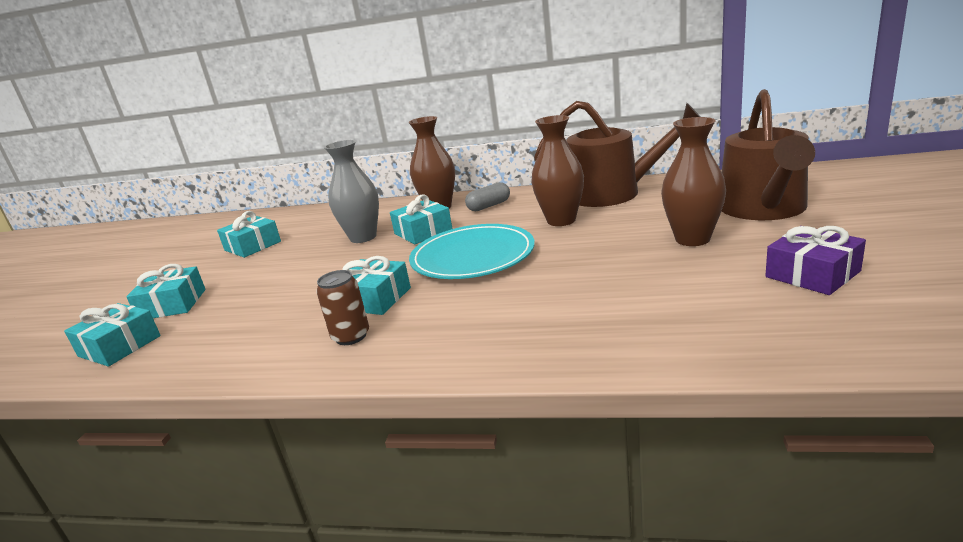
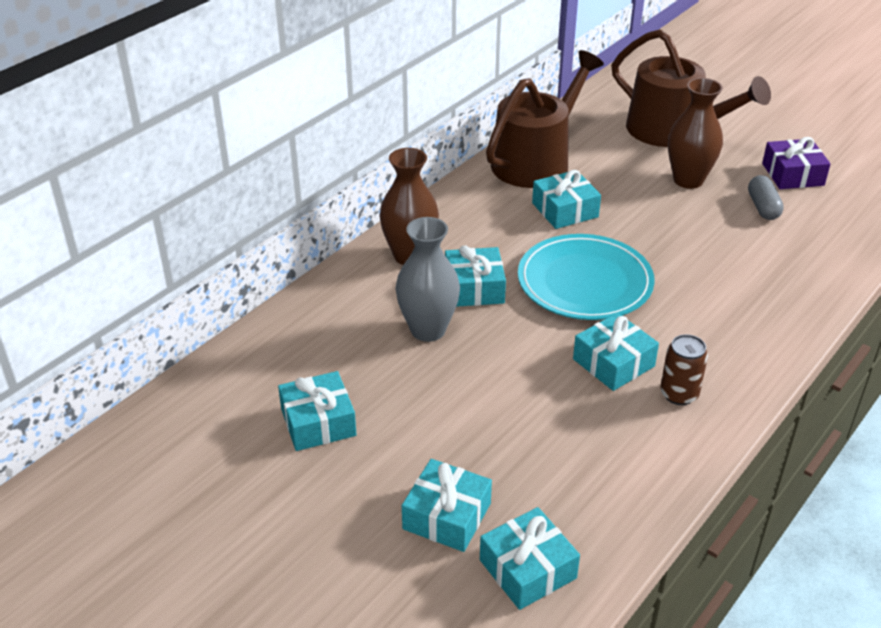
camera: 65 degrees left, 15 degrees up
grey capsule [465,182,510,211] -> grey capsule moved to [748,175,784,220]
brown vase [531,115,584,226] -> turquoise gift [532,170,601,229]

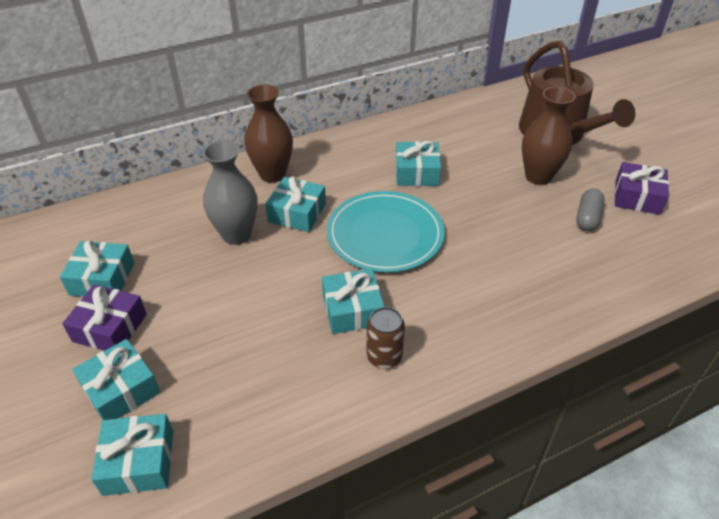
camera: 25 degrees right, 5 degrees up
brown watering can [486,50,604,188] -> none
none -> purple gift [62,284,147,351]

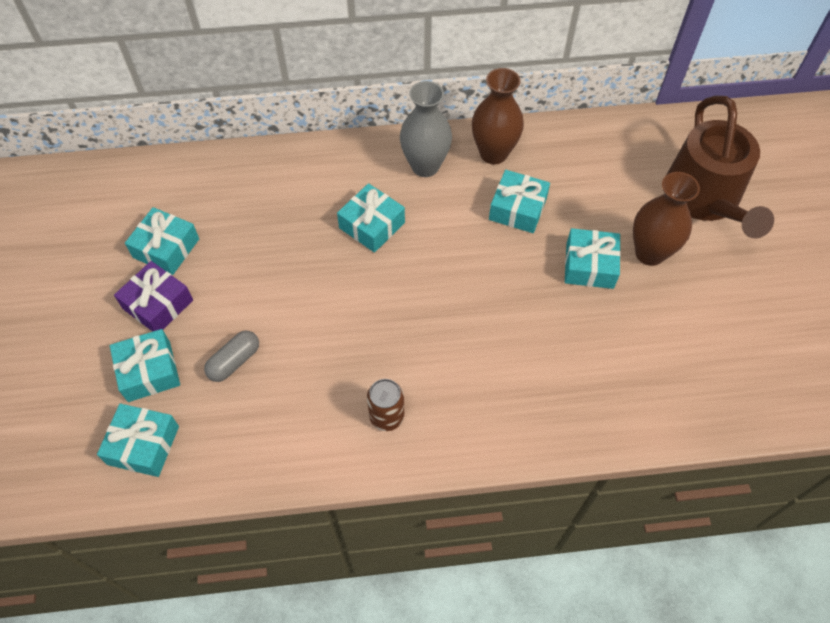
camera: 20 degrees right, 15 degrees up
grey vase [203,141,258,245] -> grey vase moved to [400,81,452,177]
brown vase [244,85,293,183] -> brown vase moved to [472,68,524,164]
turquoise gift [322,269,385,334] -> turquoise gift moved to [565,228,621,289]
turquoise plate [327,191,444,273] -> none
grey capsule [576,189,605,231] -> grey capsule moved to [204,331,259,382]
purple gift [615,162,669,215] -> none

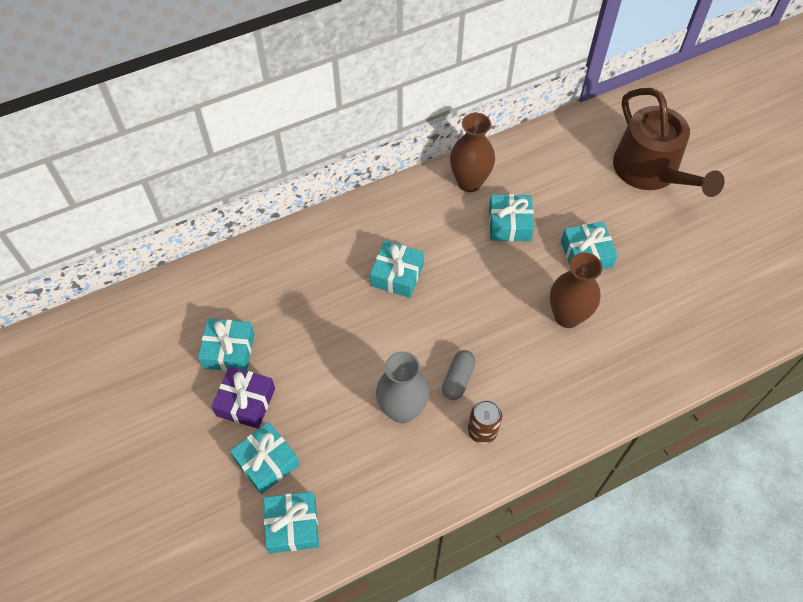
camera: 20 degrees left, 0 degrees up
grey capsule [204,331,259,382] -> grey capsule moved to [442,350,475,400]
grey vase [400,81,452,177] -> grey vase moved to [376,351,429,423]
brown vase [633,172,700,266] -> brown vase moved to [550,252,602,328]

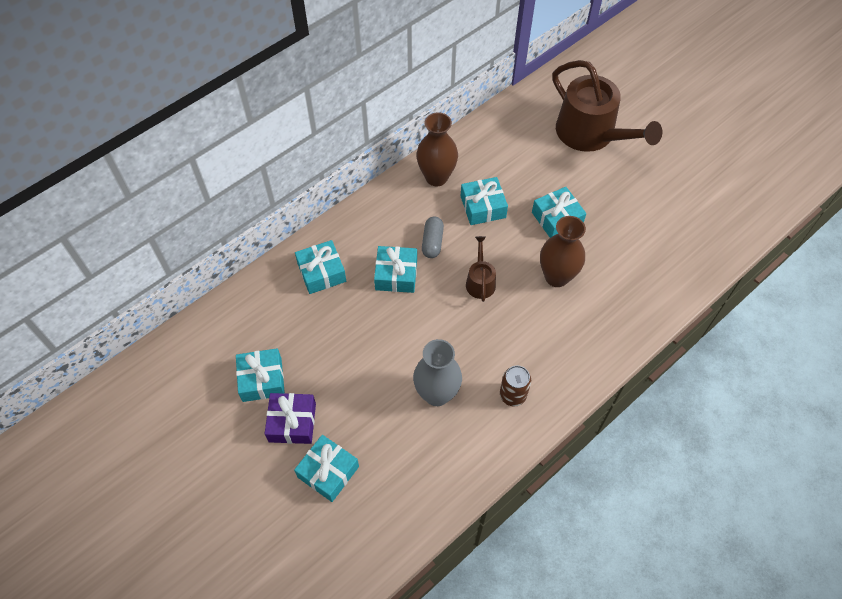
camera: 15 degrees left, 0 degrees up
turquoise gift [264,492,319,553] -> turquoise gift moved to [295,240,346,294]
grey capsule [442,350,475,400] -> grey capsule moved to [422,216,444,258]
none -> brown watering can [466,236,496,302]

